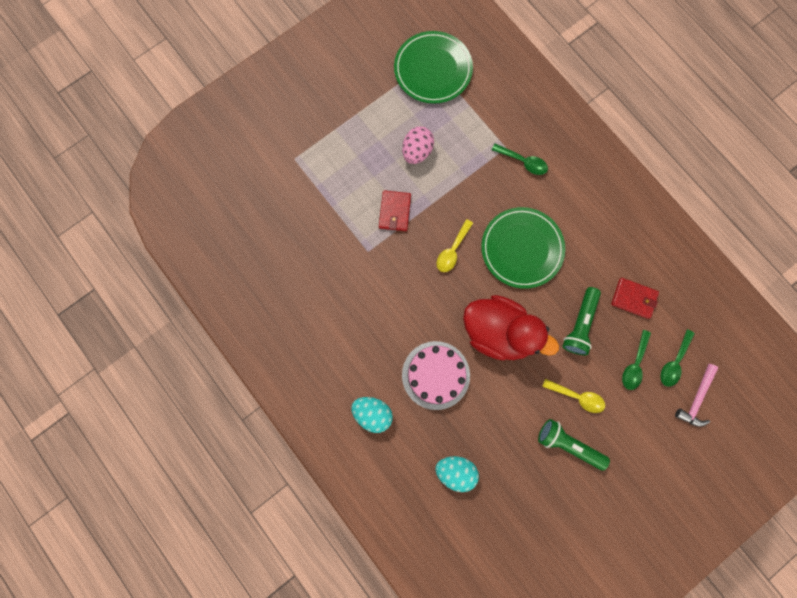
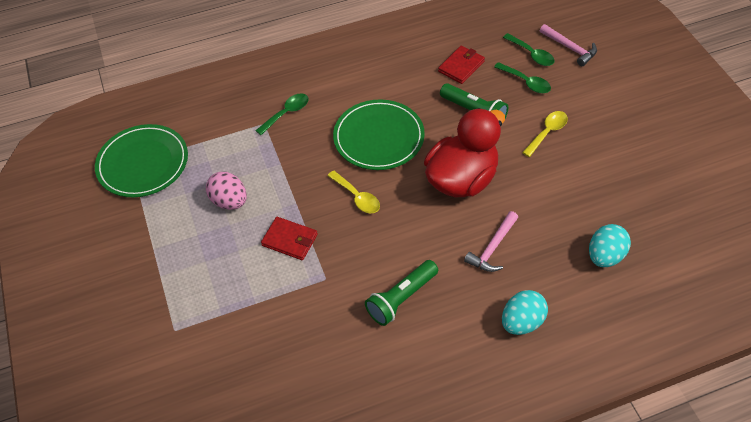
camera: 70 degrees left, 25 degrees down
pink cake [402,341,470,410] -> pink hammer [464,211,518,272]
green flashlight [538,419,610,470] -> green flashlight moved to [365,260,438,326]

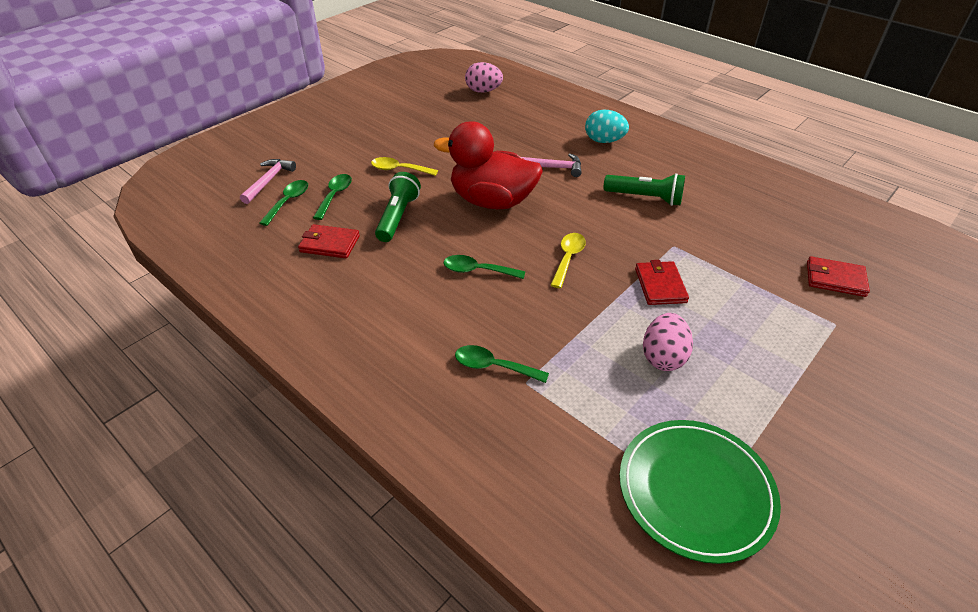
camera: 120 degrees left, 10 degrees down
green plate [333,99,425,170] -> green spoon [444,255,525,279]
turquoise egg [589,224,631,267] -> none
none -> pink egg [465,62,503,93]
none -> red wallet [807,256,870,297]

